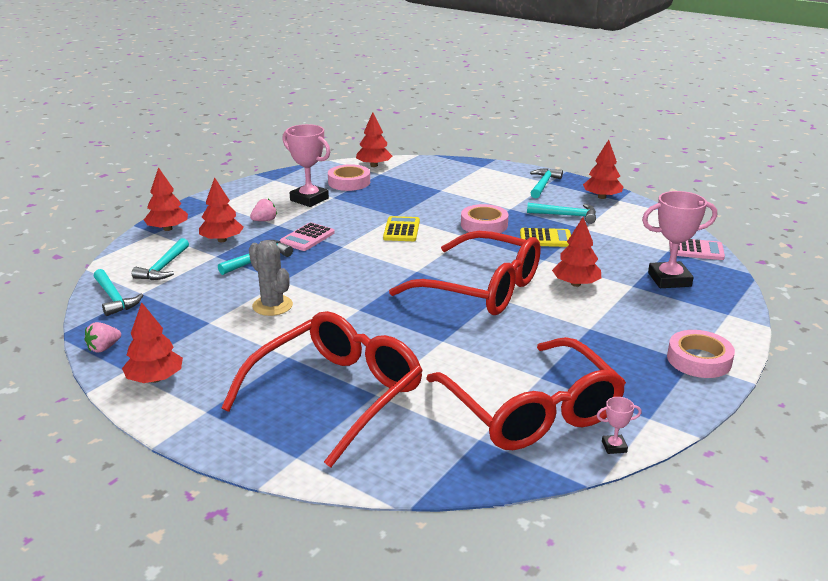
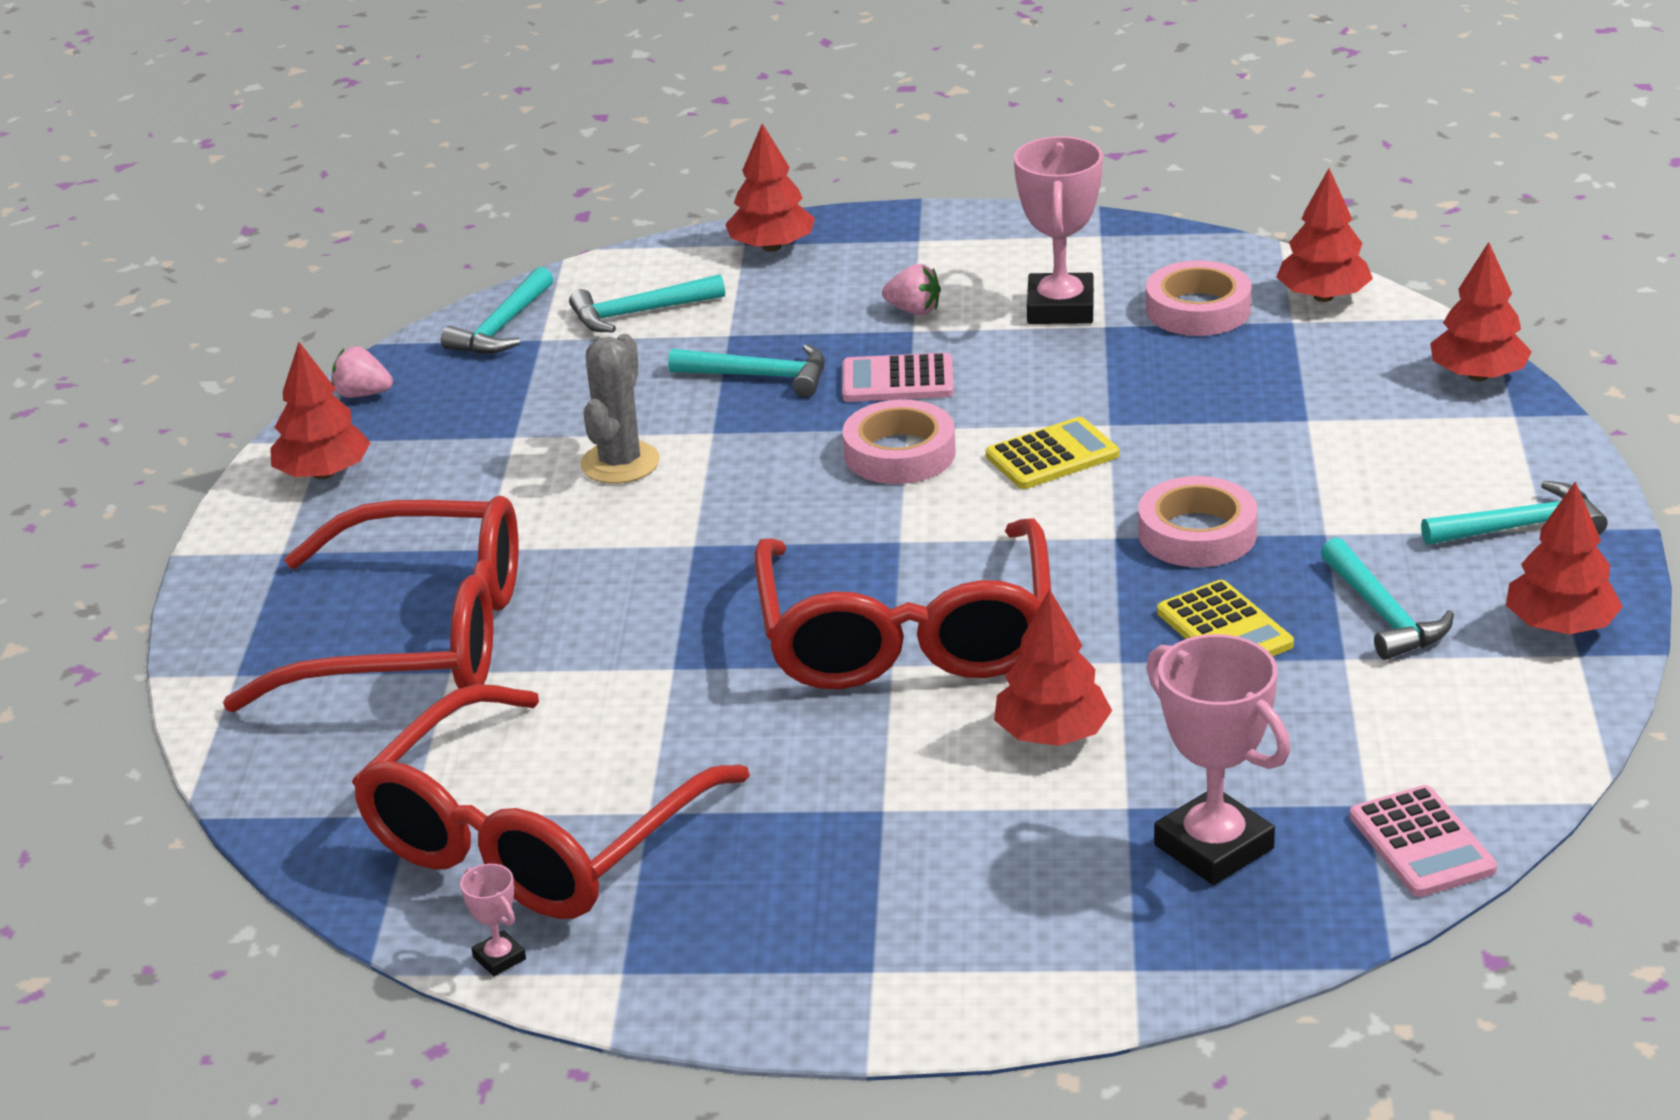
camera: 60 degrees right, 5 degrees up
red tree [199,178,244,242] -> red tree moved to [1430,242,1532,381]
pink tape [667,330,735,378] -> pink tape moved to [842,399,956,484]

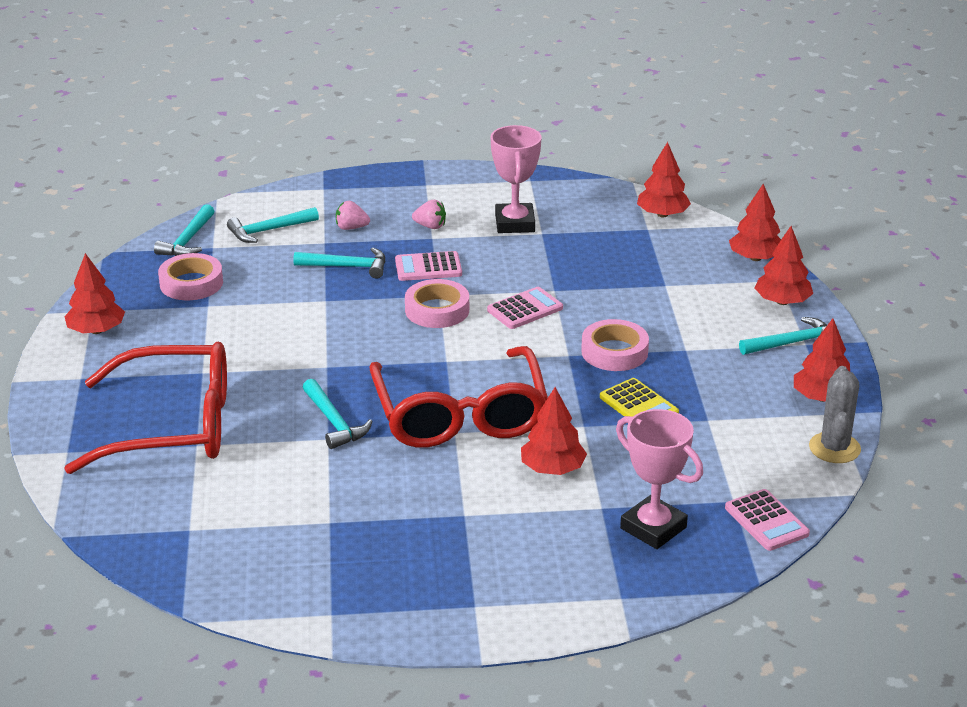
camera: 10 degrees left, 0 degrees up
pink strawberry [331,346,393,398] -> pink strawberry moved to [336,201,370,230]
red glasses [352,684,750,919] -> none
pink trophy [460,864,526,976] -> none
grey cactus [581,334,660,484] -> grey cactus moved to [809,366,861,463]
red tree [725,123,815,252] -> red tree moved to [755,226,813,305]
yellow calculator [986,417,1119,489] -> pink calculator [487,287,563,329]
pink tape [1146,260,1252,336] -> pink tape moved to [158,253,223,300]
turquoise hammer [1320,538,1454,660] -> turquoise hammer moved to [302,379,373,449]

